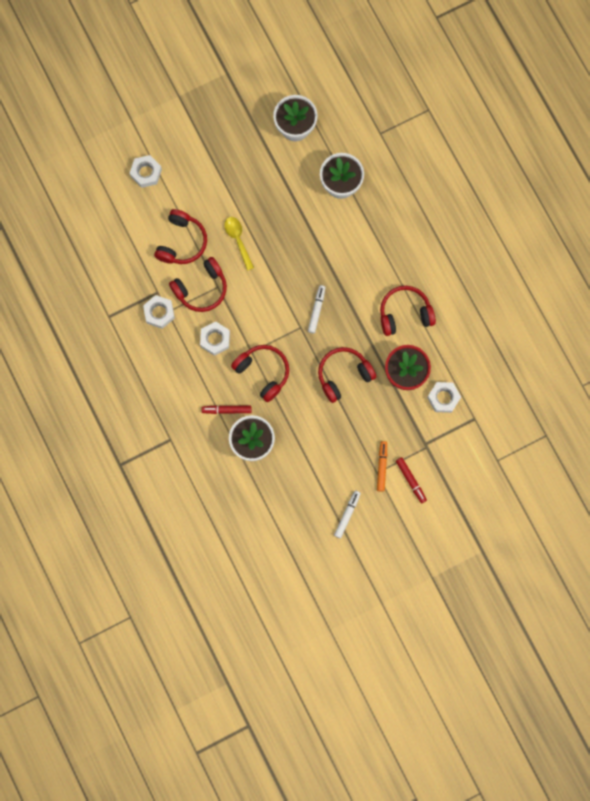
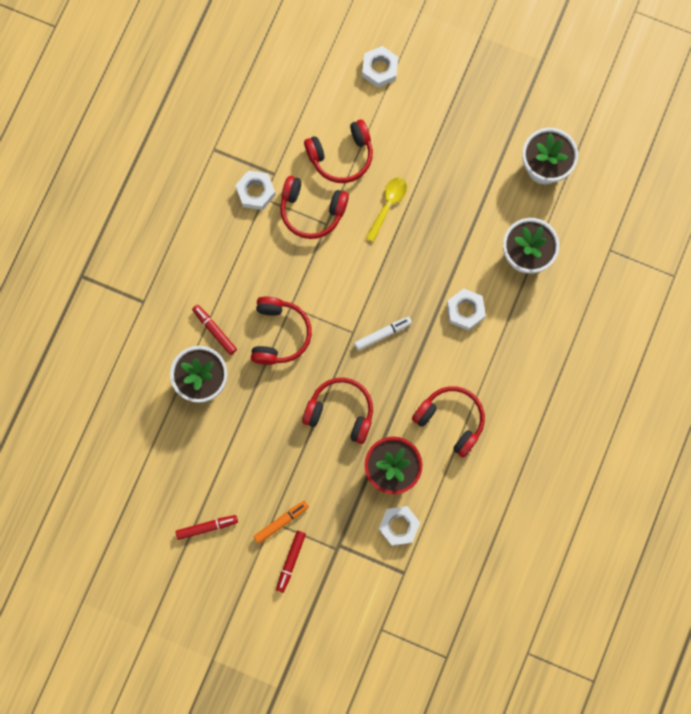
camera: 50 degrees right, 0 degrees up
white nut [200,321,230,356] -> white nut moved to [447,289,486,331]
white marker [334,490,361,539] -> red marker [175,515,238,540]

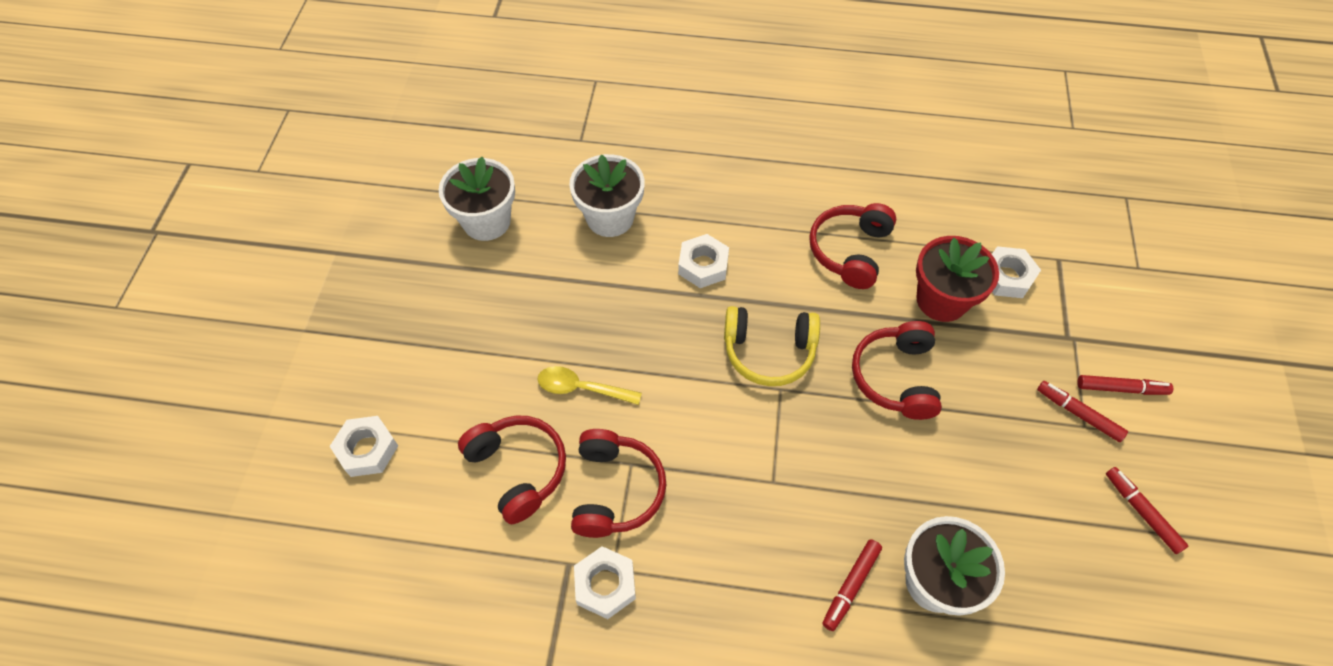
camera: 105 degrees left, 20 degrees down
red headphones [251,297,312,365] -> none
orange marker [253,501,309,544] -> red marker [1037,381,1128,442]
white marker [354,317,412,351] -> yellow headphones [724,306,820,386]

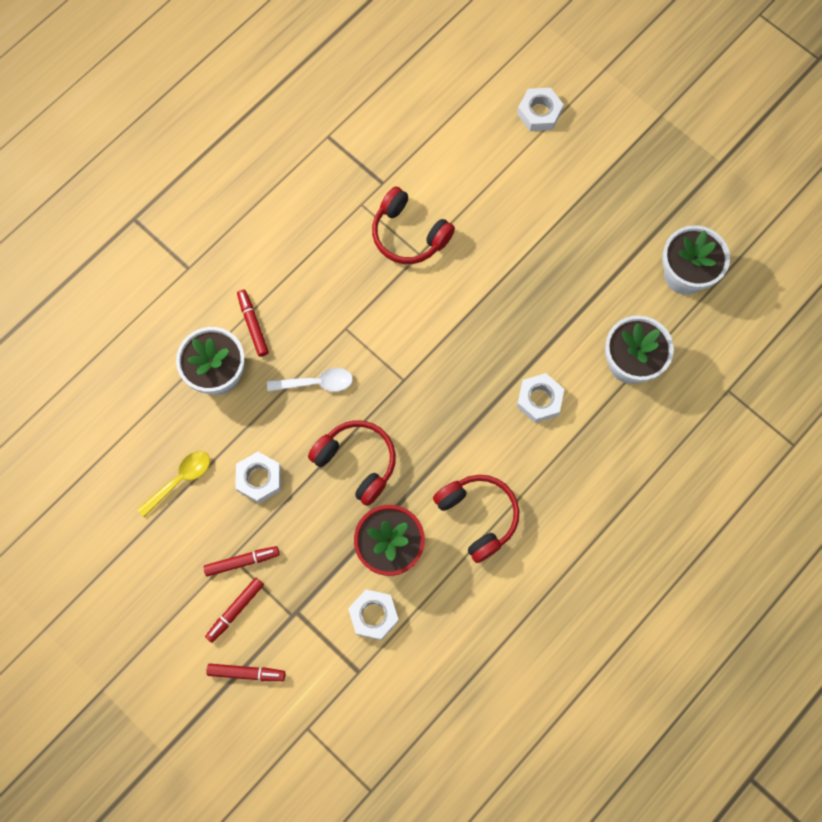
camera: 125 degrees right, 15 degrees up
red headphones [458,416,566,524] -> none
yellow spoon [538,366,642,405] -> yellow spoon moved to [137,451,210,517]
white nut [574,546,636,619] -> white nut moved to [235,452,281,503]
yellow headphones [724,306,820,386] -> none
red marker [1106,467,1188,554] -> red marker moved to [206,664,285,681]
none -> white spoon [267,368,353,392]

